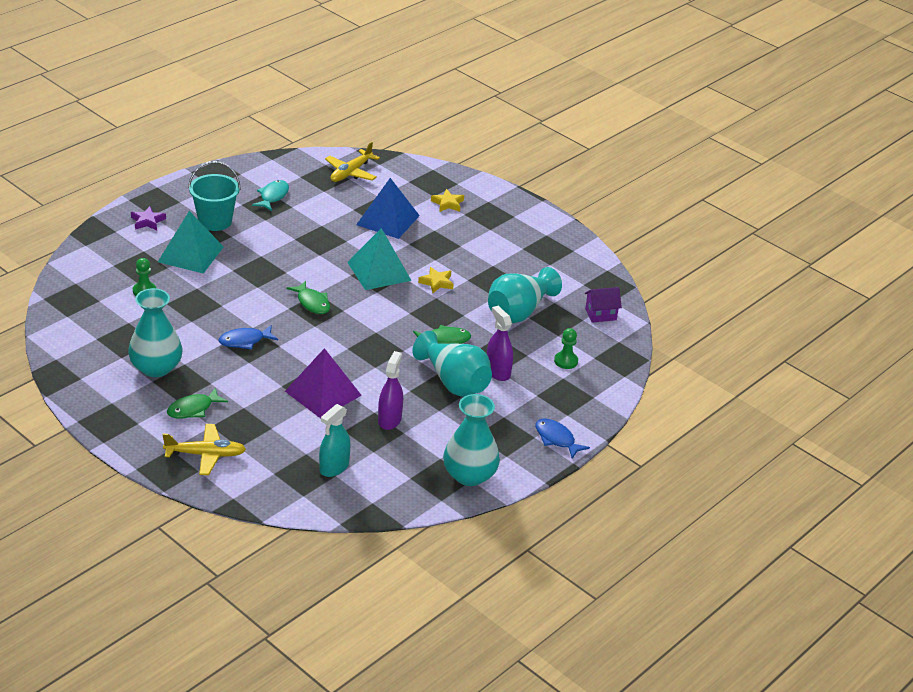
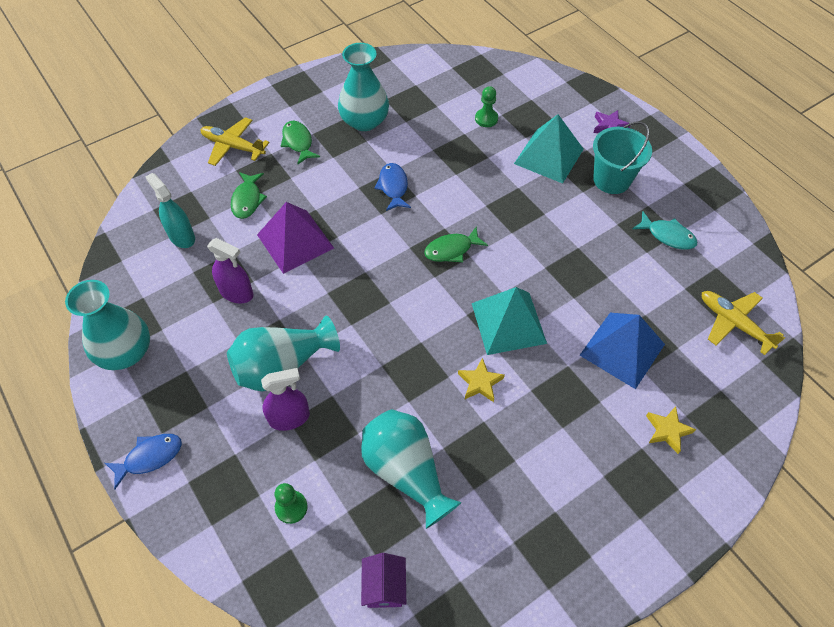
camera: 105 degrees right, 20 degrees up
yellow plane [162,424,246,475] -> yellow plane turned 105 degrees clockwise [200,117,270,166]
green fish [413,325,471,344] -> green fish moved to [231,172,267,219]

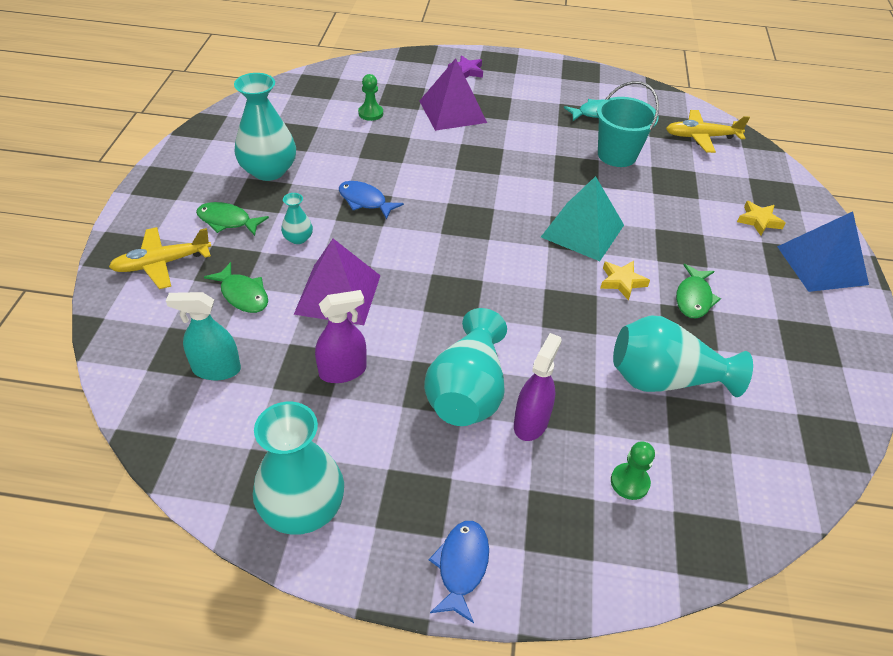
camera: 50 degrees left, 10 degrees down
purple house [361,553,406,608] -> none
green fish [424,227,488,262] -> green fish moved to [676,264,721,318]
turquoise pyramid [514,114,583,184] -> purple pyramid [419,58,487,131]
blue pyramid [580,313,665,389] -> blue pyramid moved to [777,211,869,292]
turquoise bucket [593,121,652,194] -> turquoise bucket moved to [597,81,659,167]
none -> turquoise vase [281,193,313,244]

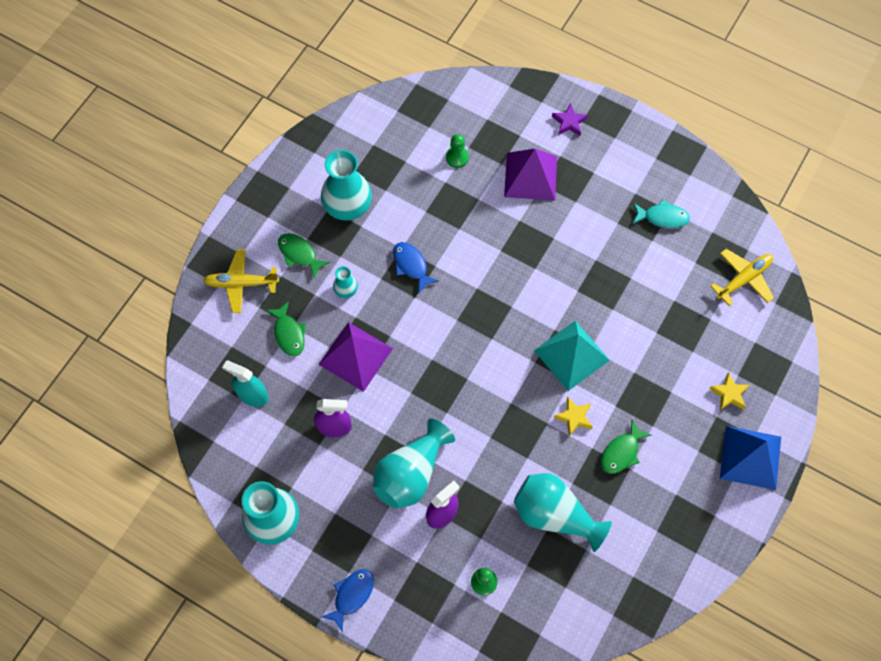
camera: 25 degrees right, 20 degrees up
turquoise bucket [597,81,659,167] -> none
yellow plane [666,110,750,153] -> yellow plane turned 120 degrees clockwise [711,249,774,306]

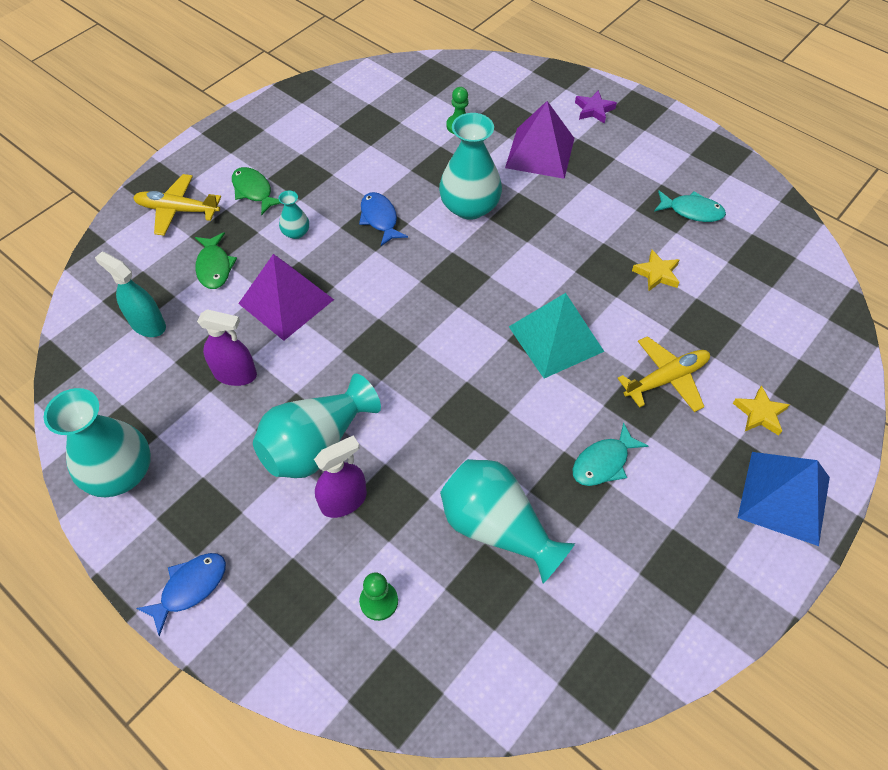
camera: 10 degrees right, 10 degrees down
turquoise vase [321,150,372,221] -> turquoise vase moved to [439,113,502,220]
yellow star [554,397,593,436] -> yellow star moved to [632,250,680,291]
green fish [601,420,651,474] -> turquoise fish [573,422,648,486]
yellow plane [711,249,774,306] -> yellow plane moved to [617,336,710,412]

